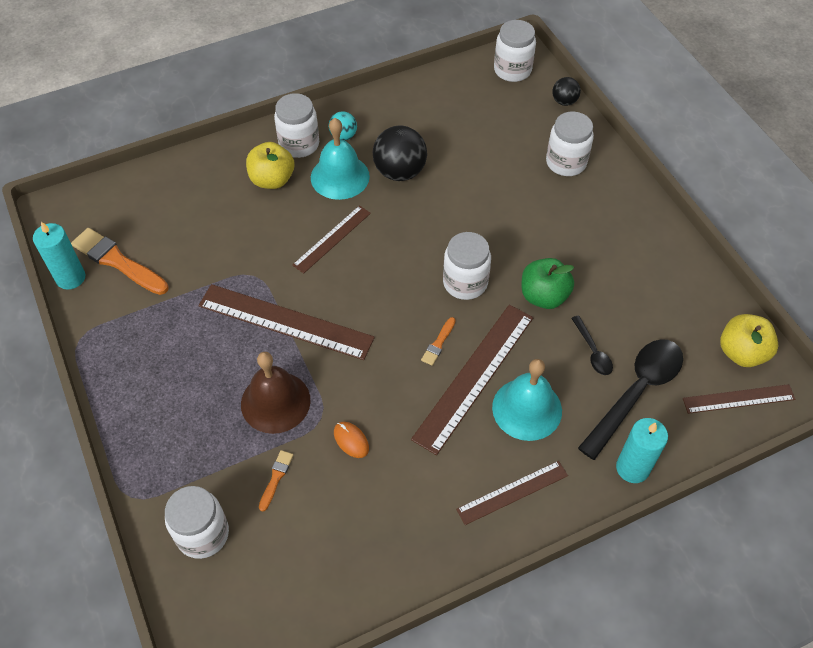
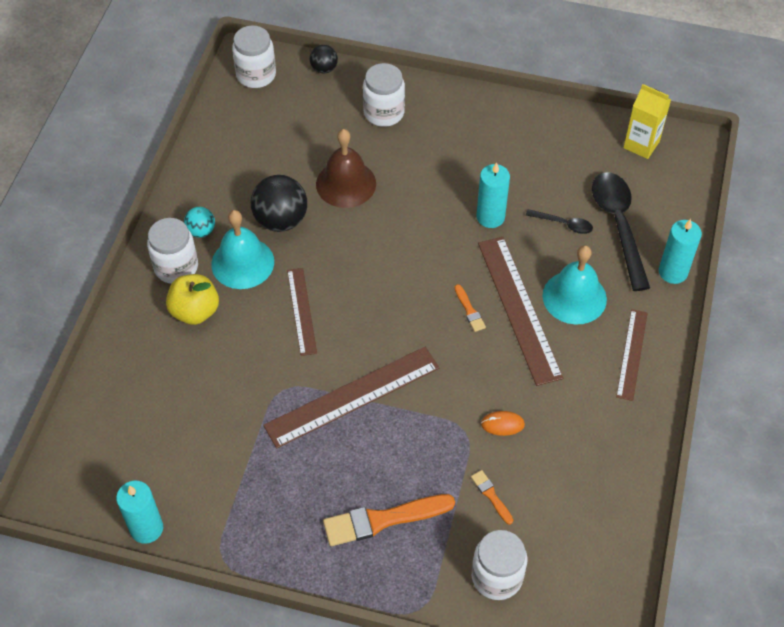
camera: 50 degrees left, 0 degrees up
orange brush [71,228,168,295] -> orange brush moved to [323,494,455,546]
brown bell [241,352,311,434] -> brown bell moved to [316,129,376,208]
white jar [443,232,491,300] -> none
green apple [522,258,574,309] -> turquoise candle [477,162,510,228]
brown ruler [683,384,795,414] -> none
yellow apple [720,314,778,367] -> yellow carton [623,84,671,159]

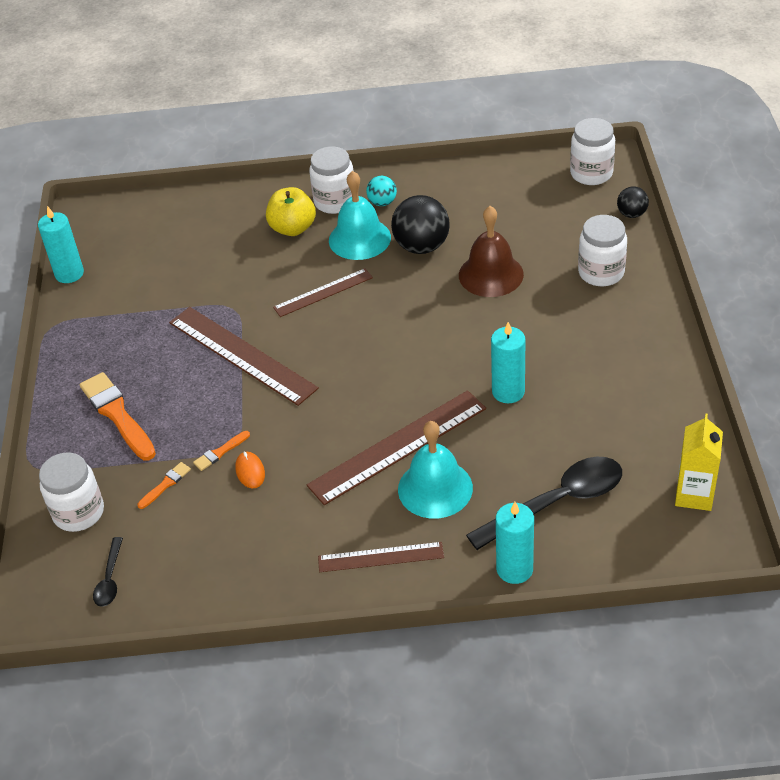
camera: 75 degrees right, 10 degrees down
orange brush [455,284,486,332] -> orange brush moved to [193,431,250,471]
black spoon [526,209,593,234] -> black spoon moved to [93,537,123,607]

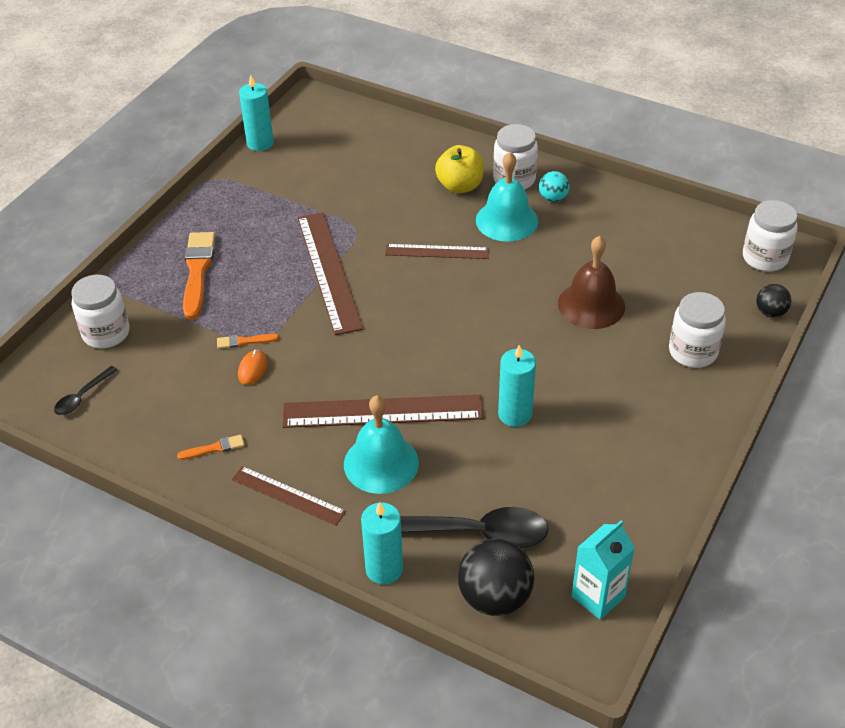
camera: 30 degrees right, 0 degrees up
orange brush [137,462,191,509] -> orange brush moved to [177,435,244,460]
black ball [391,195,450,254] -> black ball moved to [458,539,534,616]
yellow carton [675,413,723,511] -> turquoise carton [572,520,635,620]

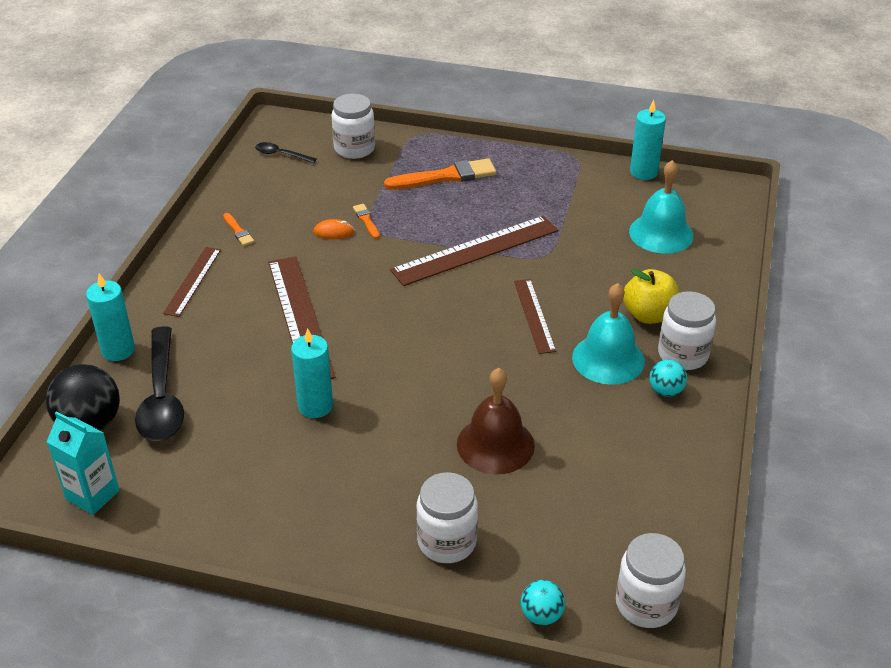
camera: 75 degrees right, 5 degrees down
turquoise bell [344,395,419,494] -> turquoise bell moved to [629,160,694,254]
black ball [756,284,791,318] -> turquoise ball [521,580,565,625]

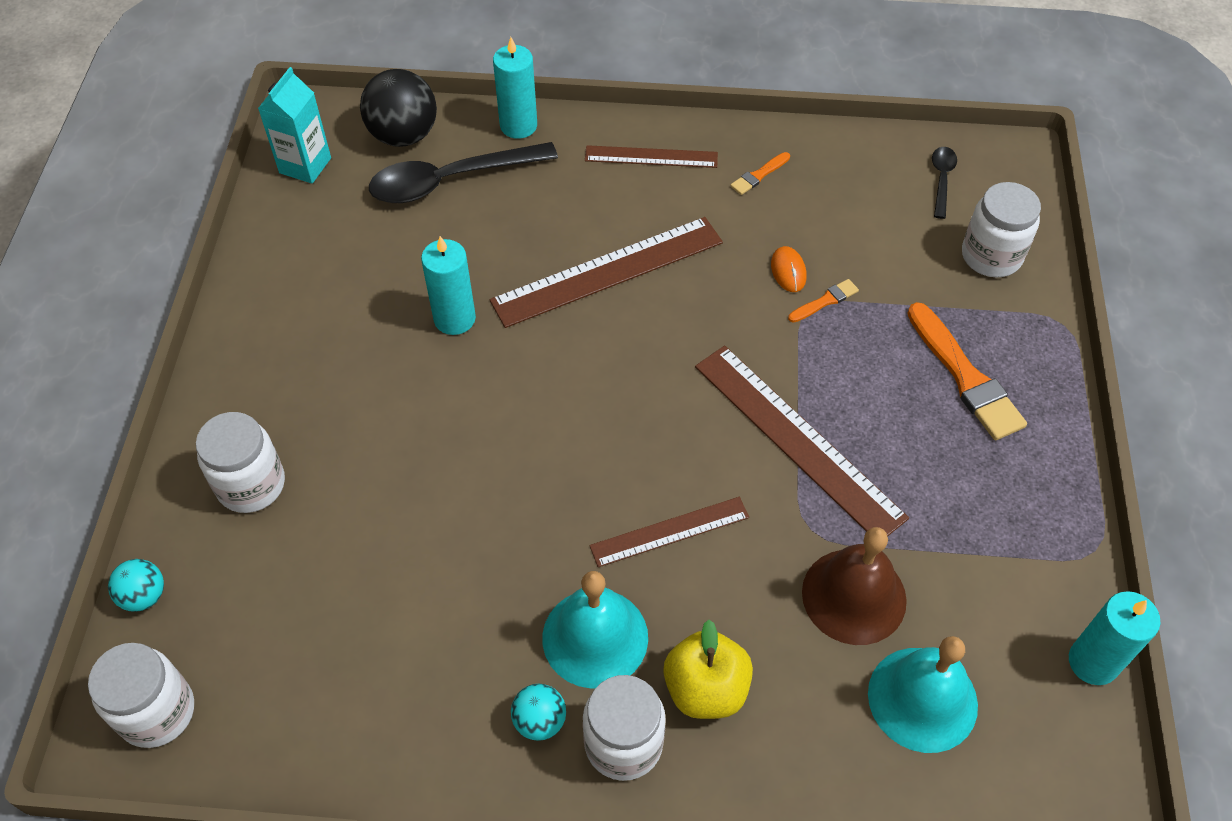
camera: 80 degrees right, 15 degrees up
brown bell [457,368,535,474] -> brown bell moved to [802,527,907,645]

